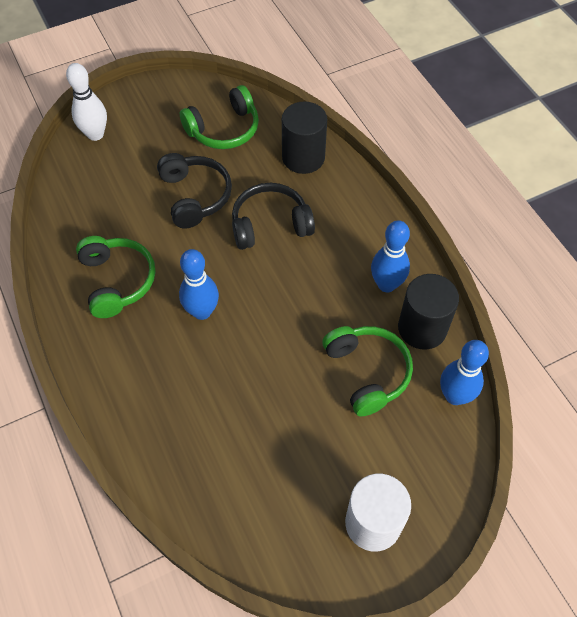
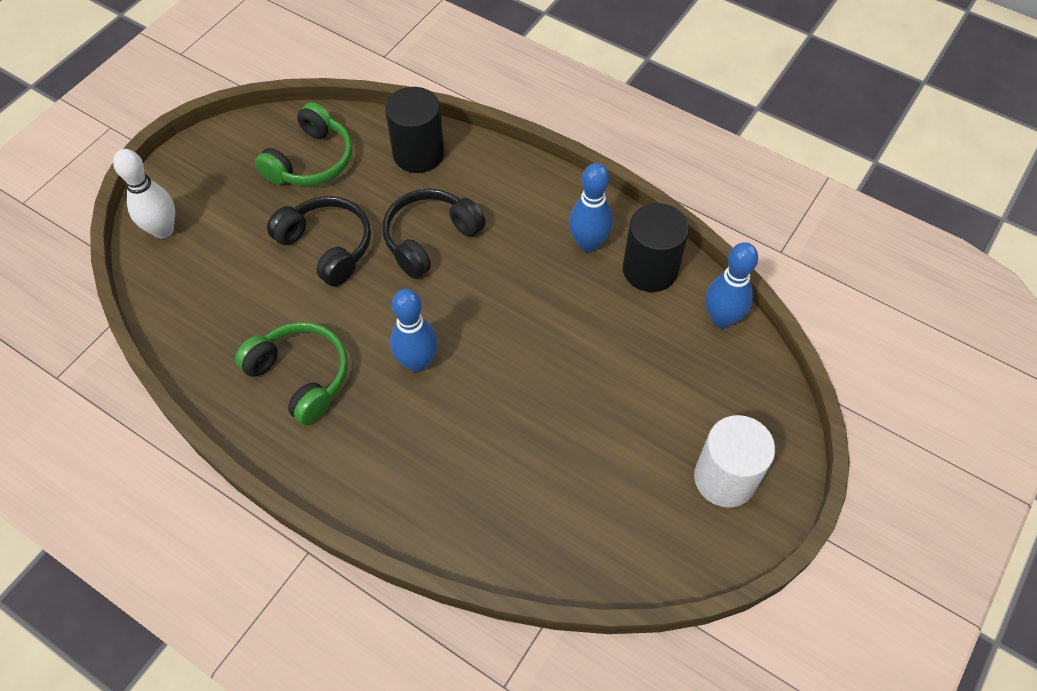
camera: 30 degrees left, 0 degrees up
green headphones [322,326,413,417] -> none

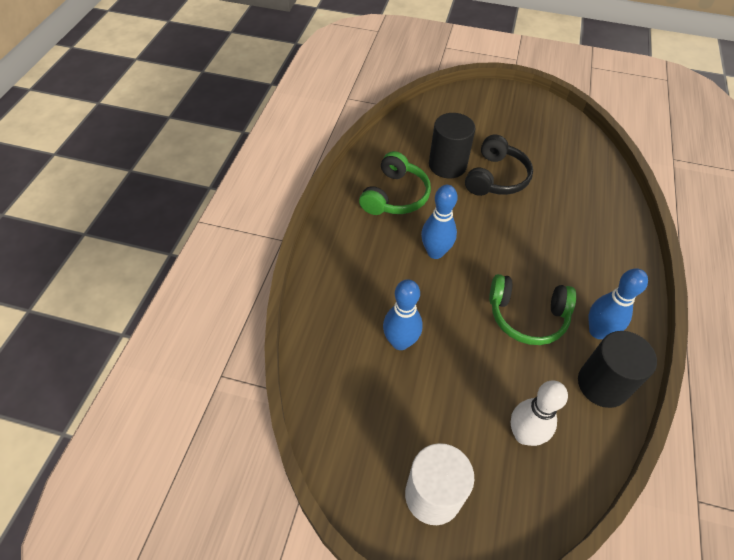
camera: 70 degrees right, 5 degrees down
white bowling pin [113,149,175,239] -> white bowling pin moved to [511,381,568,446]
green headphones [255,102,353,186] -> green headphones moved to [489,274,576,345]
black headphones [382,189,486,279] -> none
black cylinder [385,87,444,173] -> black cylinder moved to [429,113,475,178]
blue bowling pin [706,242,758,328] -> blue bowling pin moved to [383,279,422,350]

